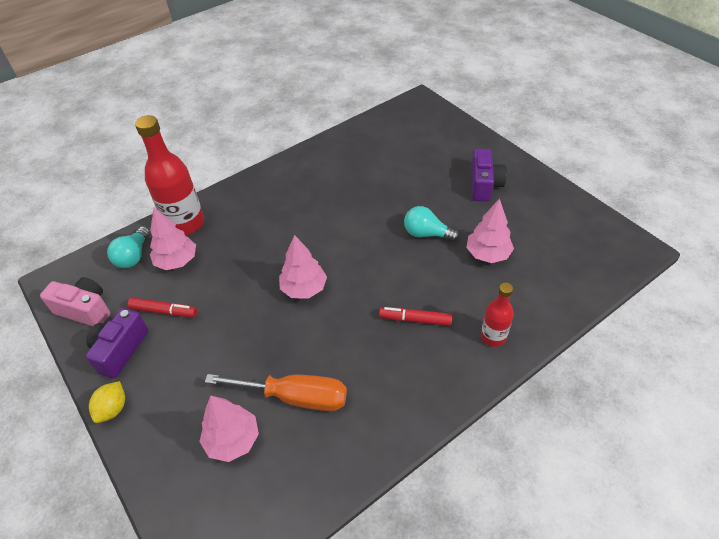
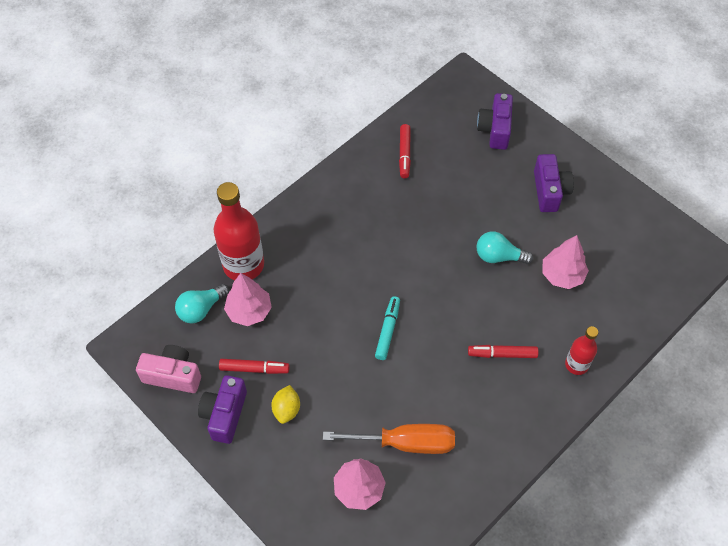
camera: 10 degrees left, 10 degrees up
yellow lemon [89,381,125,423] -> yellow lemon moved to [271,385,300,424]
turquoise light bulb [107,226,150,268] -> turquoise light bulb turned 45 degrees clockwise [175,284,229,324]
pink tree [279,235,327,299] -> turquoise marker [375,296,400,360]
none -> red marker [399,124,411,178]
none -> purple camera [477,93,513,150]

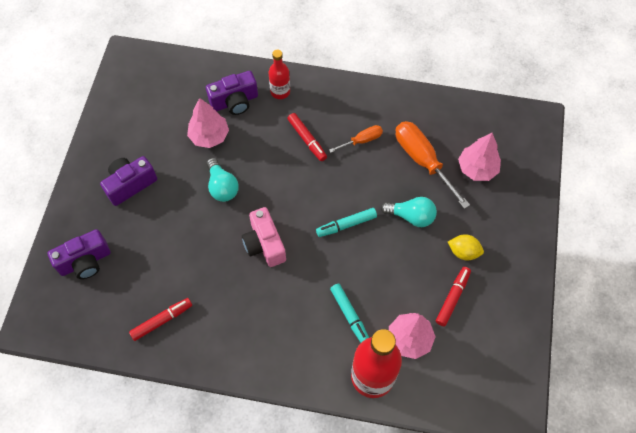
camera: 125 degrees left, 5 degrees up
pink camera [136,345,201,393] -> pink camera moved to [242,207,286,267]
turquoise light bulb [175,284,229,324] -> turquoise light bulb moved to [381,197,437,227]
purple camera [198,375,247,444] -> purple camera moved to [206,71,258,115]
red marker [219,359,290,374] -> red marker turned 60 degrees clockwise [436,267,471,326]
yellow lemon [271,385,300,424] -> yellow lemon turned 45 degrees clockwise [448,234,484,260]
none -> orange screwdriver [329,125,383,153]
none -> turquoise marker [330,284,369,343]

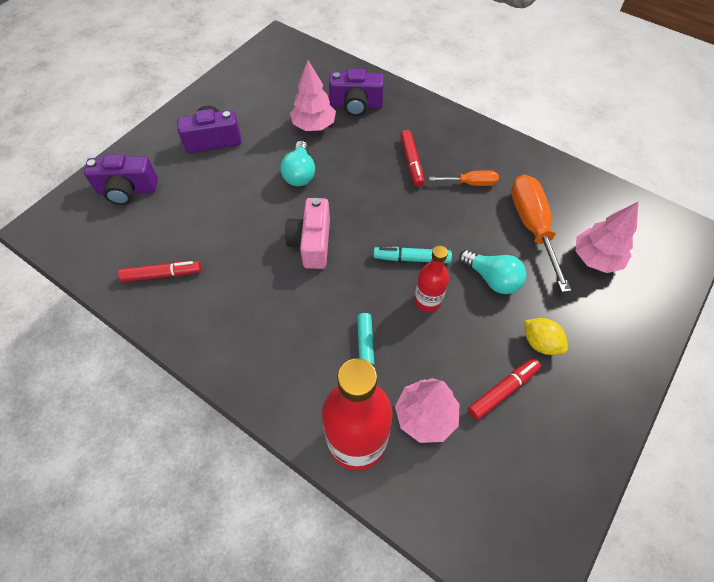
camera: 25 degrees right, 5 degrees down
red bottle [269,50,290,99] -> red bottle moved to [414,246,449,312]

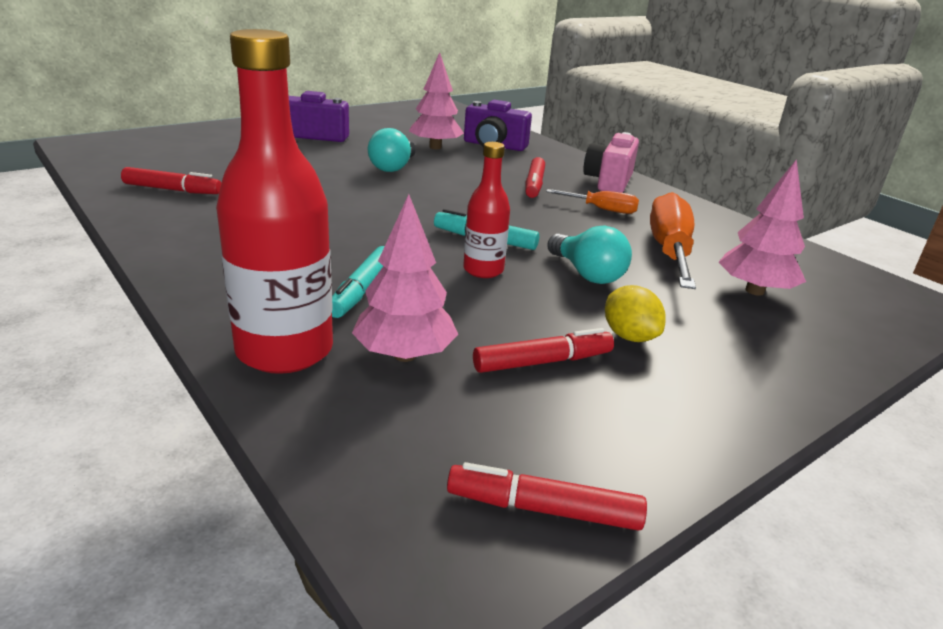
camera: 15 degrees right, 30 degrees down
purple camera [84,154,158,205] -> none
pink camera [285,198,330,269] -> pink camera moved to [583,132,639,193]
none -> red marker [447,462,647,531]

